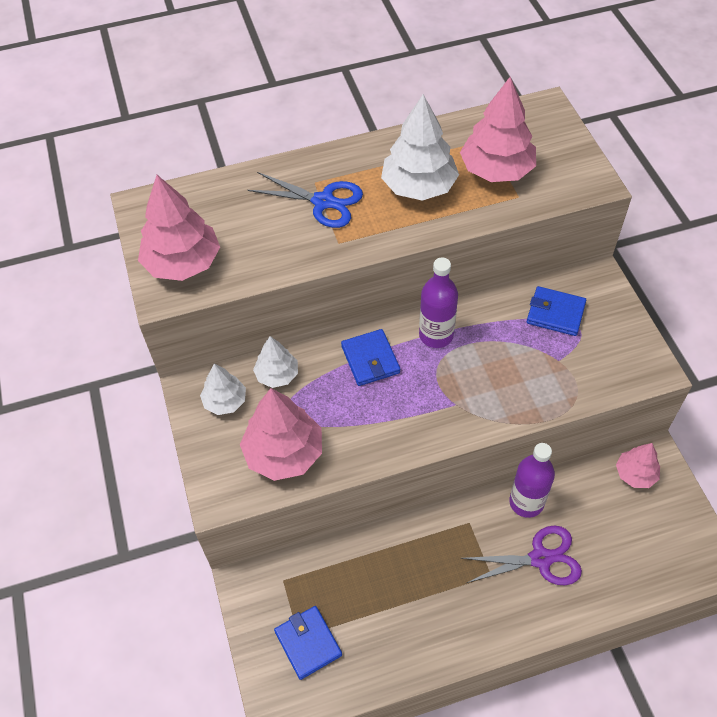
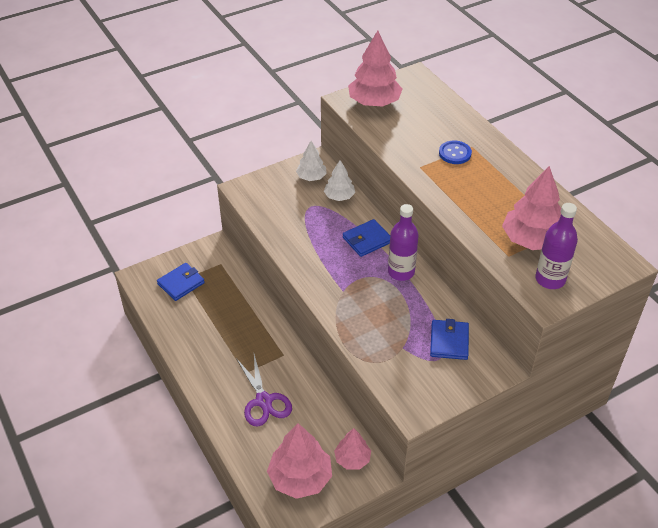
camera: 75 degrees right, 10 degrees down
pink tree [240,388,322,481] -> pink tree moved to [267,423,332,499]
blue scissors [248,172,363,228] -> blue button [439,140,472,164]
white tree [381,94,459,201] -> none
purple bottle [509,443,555,518] -> purple bottle moved to [535,203,578,289]

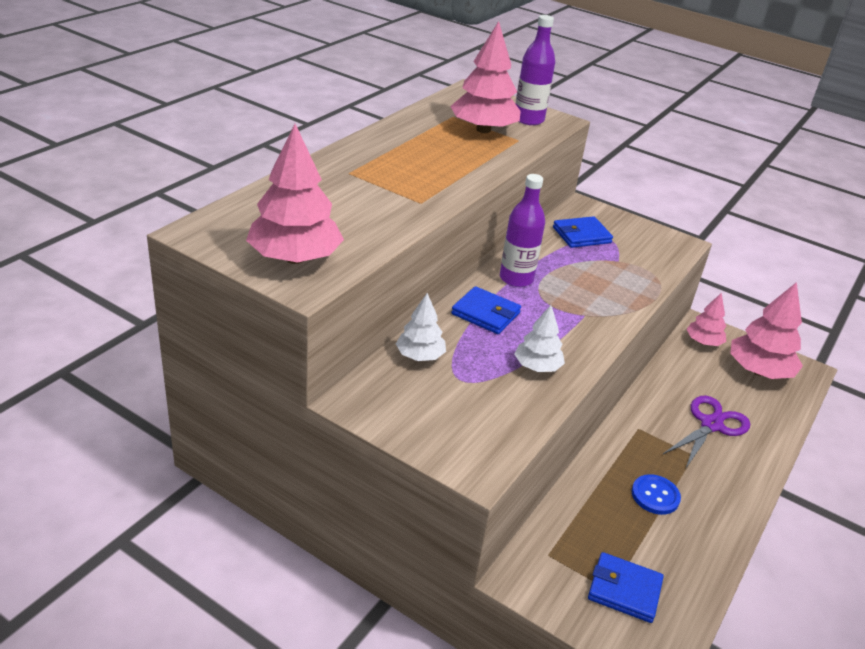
camera: 120 degrees left, 10 degrees down
white tree [296,141,327,181] -> white tree moved to [515,305,565,372]
blue button [439,140,472,164] -> blue button moved to [632,474,681,515]

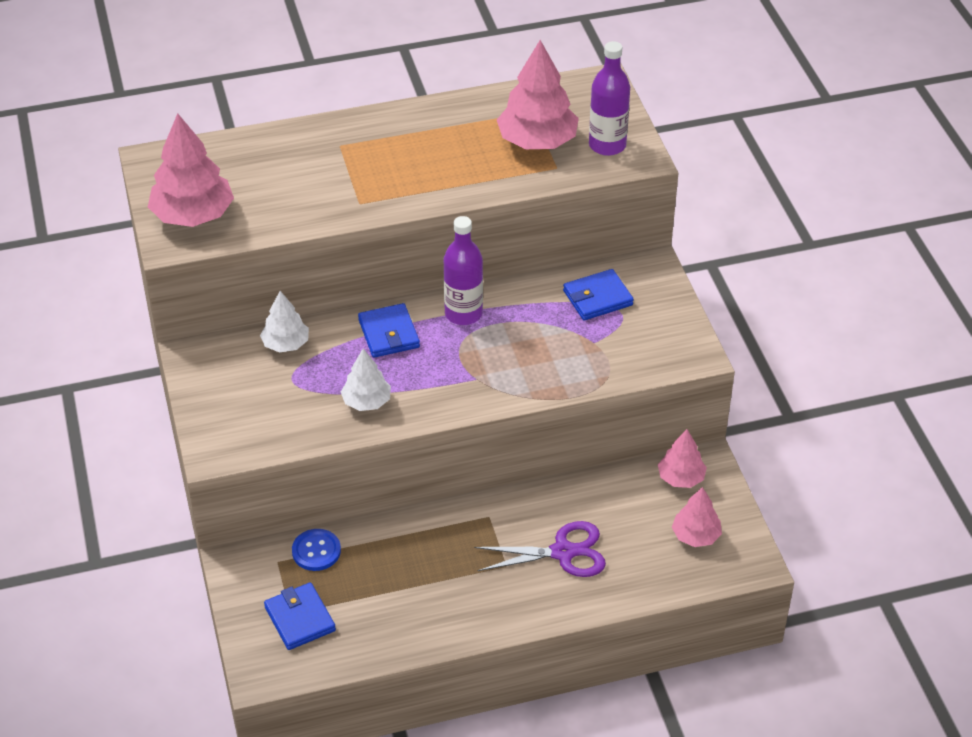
camera: 45 degrees right, 10 degrees up
blue wallet [553,216,613,248] -> blue wallet turned 45 degrees counterclockwise [563,269,634,320]
blue button [632,474,681,515] -> blue button moved to [292,529,341,571]
pink tree [730,282,803,379] -> pink tree [672,487,722,547], size x0.58

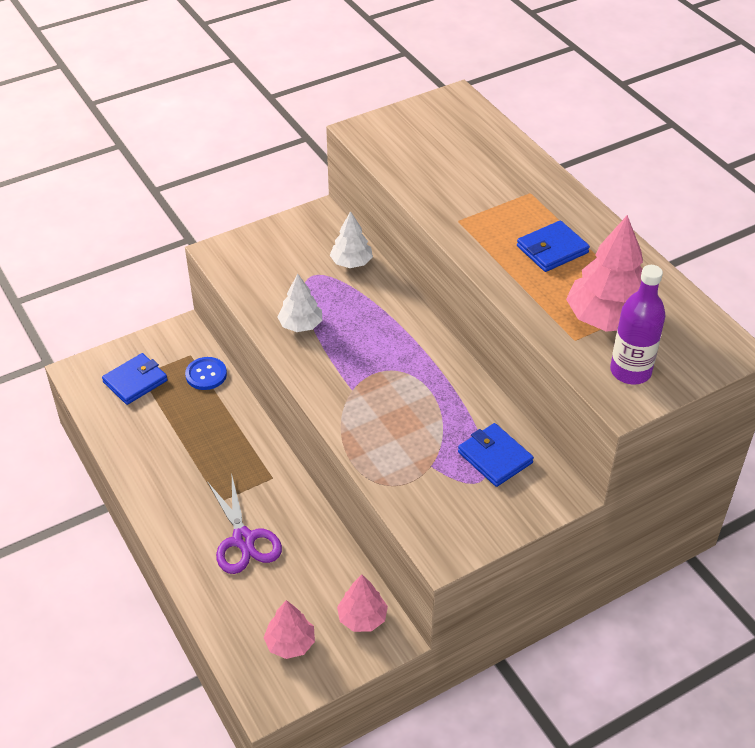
camera: 75 degrees right, 0 degrees up
pink tree [148,113,234,227] -> none
blue wallet [358,303,420,358] -> blue wallet moved to [517,220,590,272]
purple bottle [444,216,483,325] -> none

